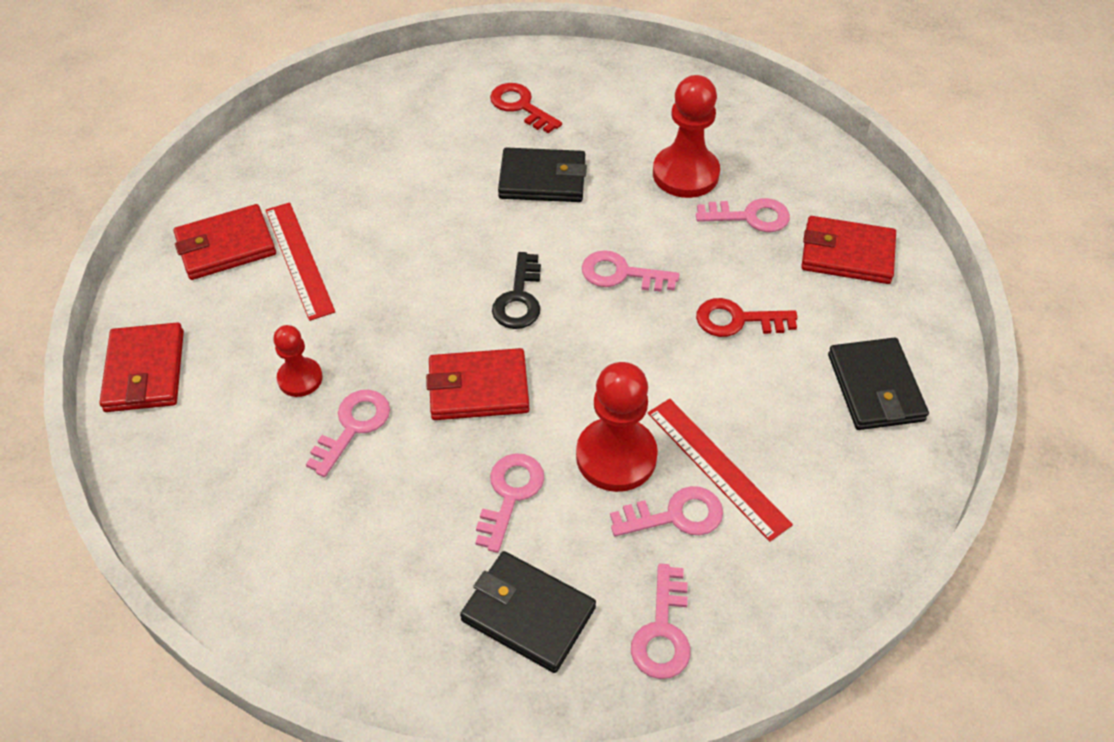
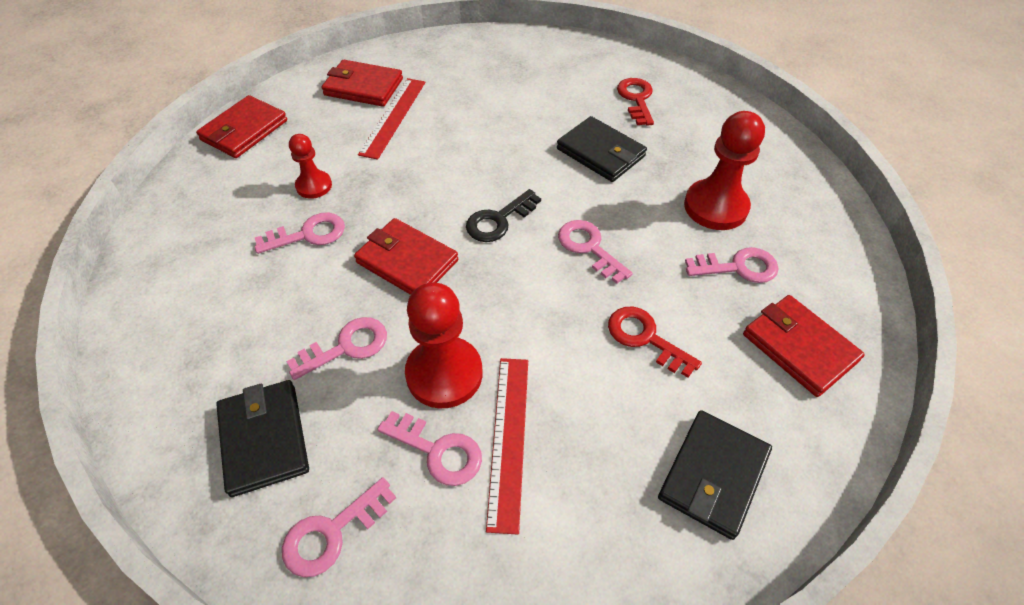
camera: 40 degrees right, 0 degrees up
pink key [696,198,790,232] -> pink key turned 45 degrees counterclockwise [685,247,779,283]

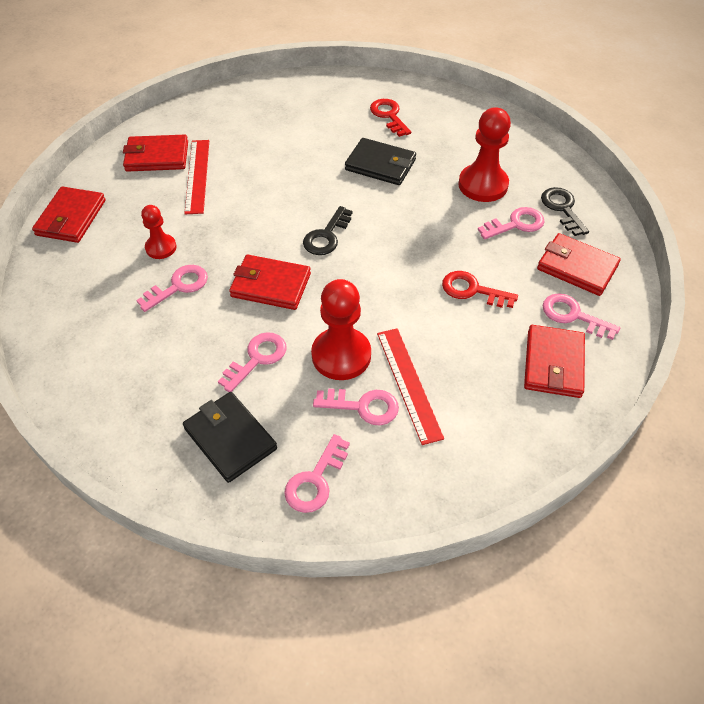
camera: 20 degrees left, 0 degrees up
pink key [558,220,633,284] -> pink key moved to [543,293,620,340]
black wallet [658,410,772,540] -> red wallet [524,325,585,398]
none -> black key [541,187,589,236]

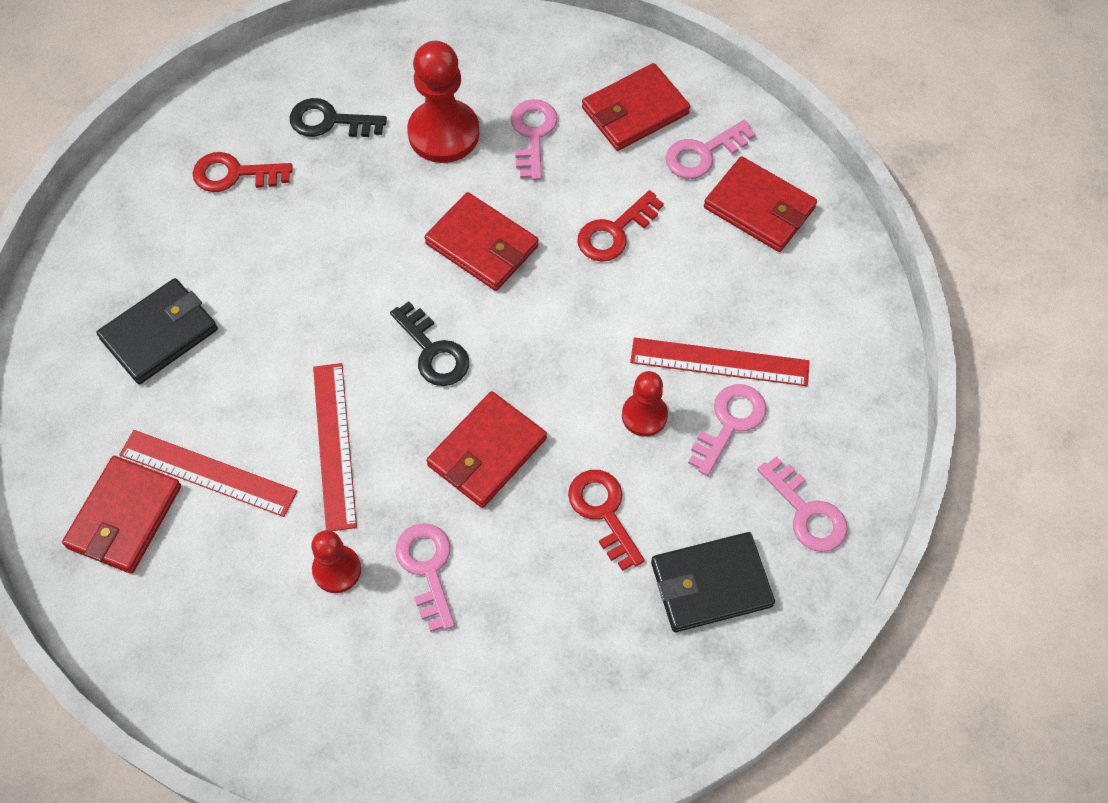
camera: 65 degrees left, 10 degrees up
red wallet [32,186,106,243] -> red wallet moved to [424,192,539,291]
pink key [218,332,287,392] -> red key [568,470,645,571]
red pawn [311,279,371,380] -> red pawn [622,371,668,437], size x0.58
black wallet [345,138,416,185] -> black wallet moved to [96,278,218,384]
black key [541,187,589,236] -> black key moved to [290,98,387,137]
none -> red ruler [313,363,357,531]

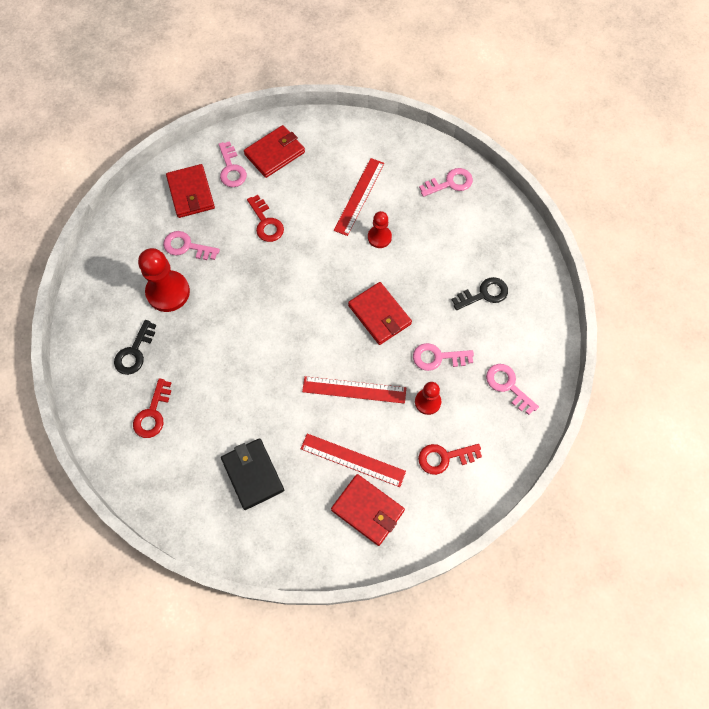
camera: 75 degrees left, 5 degrees up
red ruler [119,430,297,517] -> red ruler turned 75 degrees clockwise [301,434,406,487]
black key [390,301,469,386] -> black key moved to [452,277,508,310]
red wallet [424,192,539,291] -> none
red key [568,470,645,571] -> red key moved to [418,444,482,475]
black wallet [651,532,775,632] -> none
pink key [688,384,767,476] -> pink key moved to [486,364,539,415]

